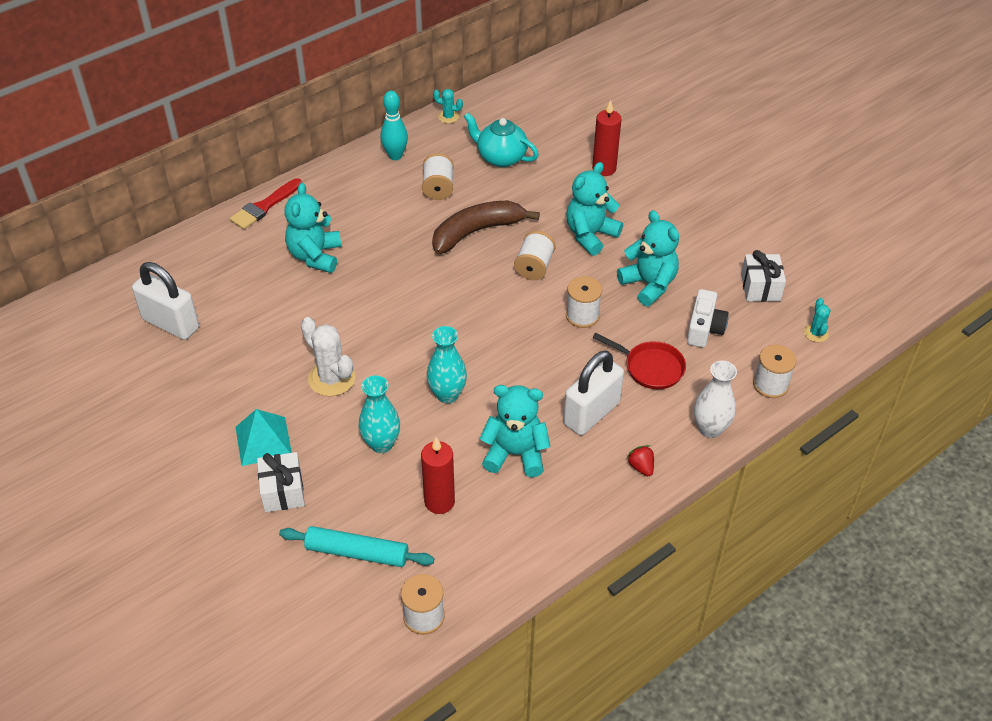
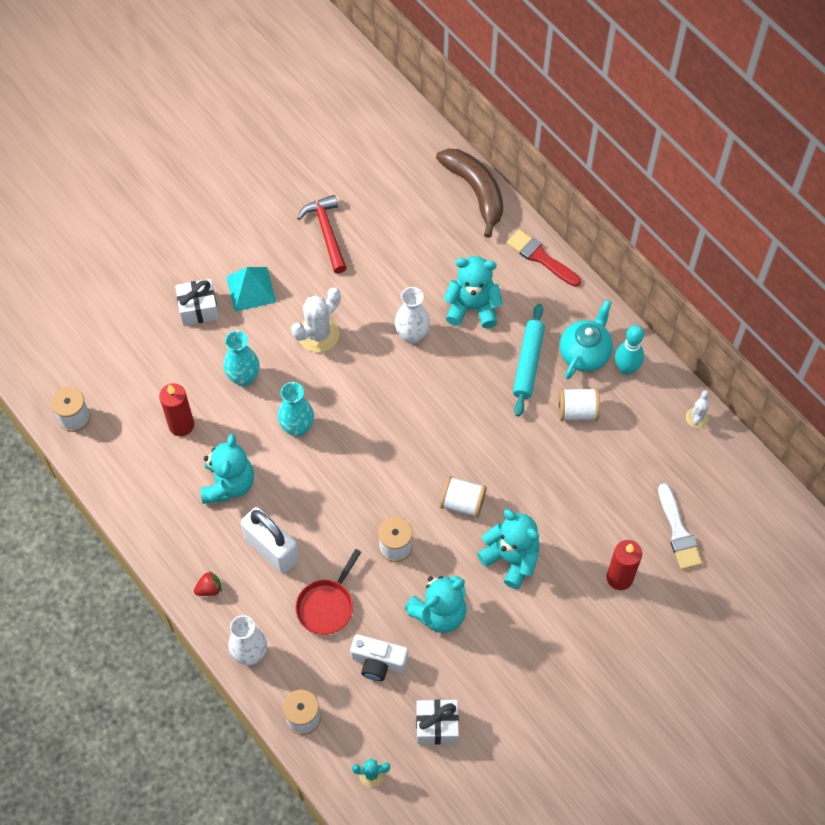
camera: 90 degrees right, 15 degrees up
white padlock [132,262,199,340] -> none
turquoise rolling pin [279,526,434,567] -> turquoise rolling pin moved to [513,304,545,417]
brown banana [432,201,540,254] -> brown banana moved to [436,149,503,238]
turquoise cactus [433,89,463,123] -> white cactus [686,390,709,428]
turquoise teapot [464,113,539,167] -> turquoise teapot moved to [560,300,613,379]
none -> red hammer [297,195,347,274]
none -> white vase [395,287,430,344]
none -> white brush [658,483,702,570]

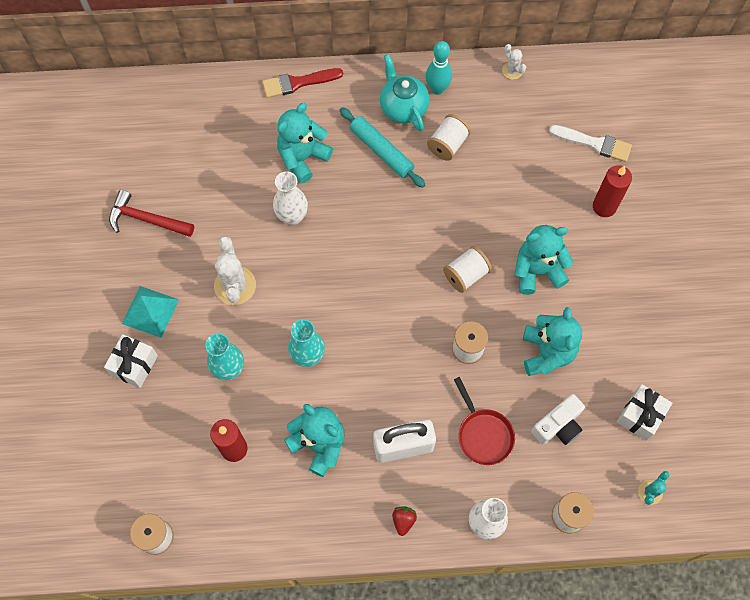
camera: 55 degrees left, 5 degrees up
brown banana [436,149,503,238] -> none

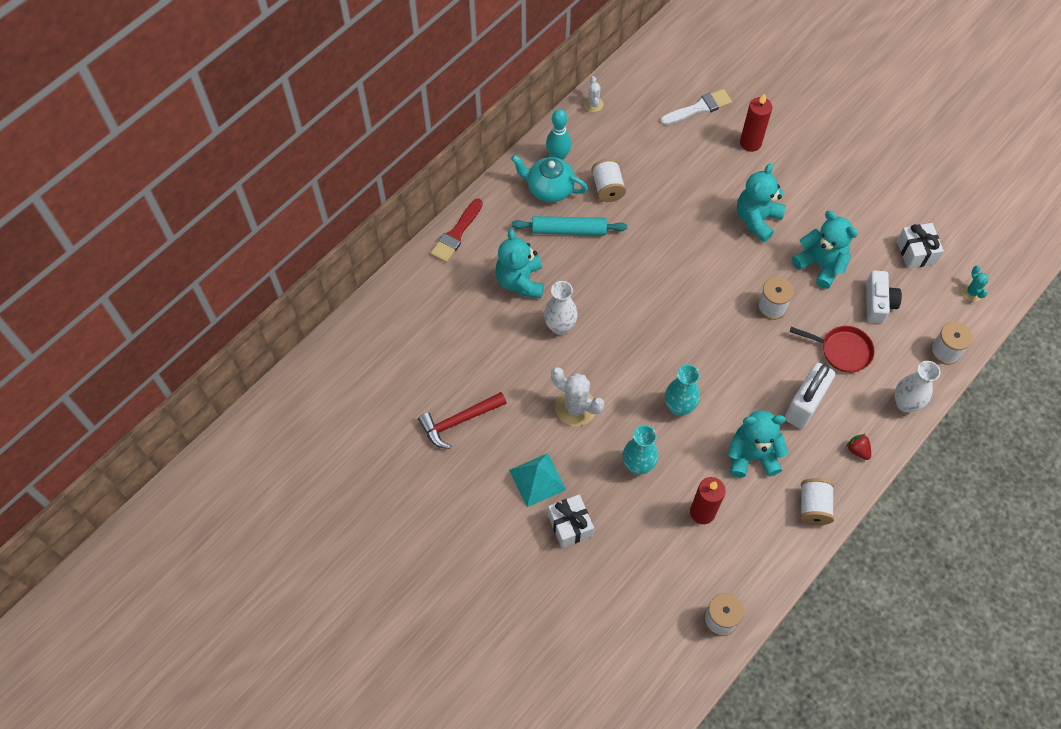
camera: 45 degrees left, 5 degrees down
white spool [443,246,492,293] -> white spool moved to [800,478,834,525]
white cactus [502,44,526,80] -> white cactus turned 75 degrees clockwise [584,76,603,112]

